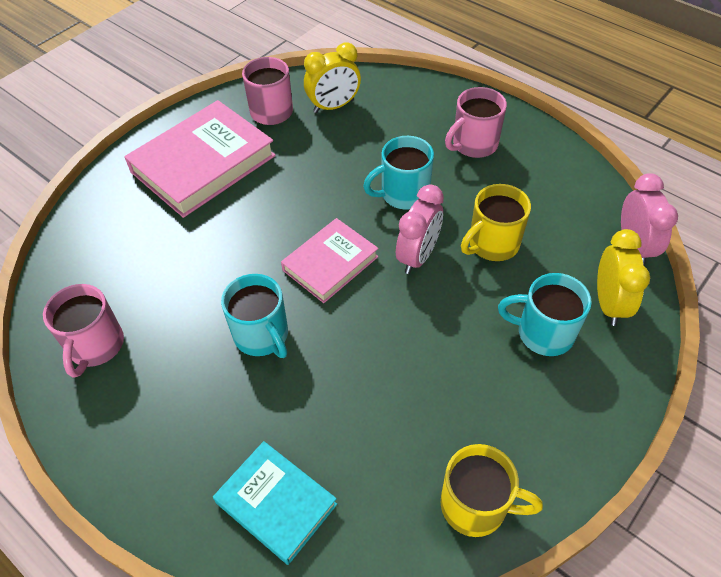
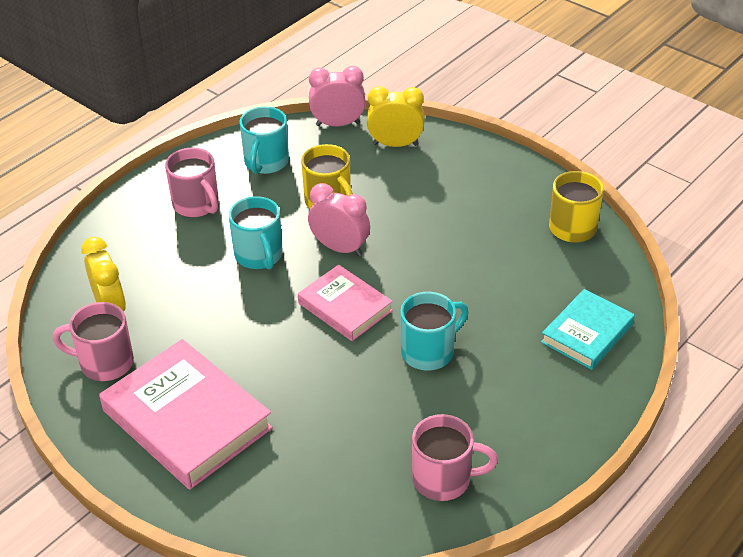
camera: 90 degrees left, 10 degrees down
turquoise mug [498,273,592,356] -> turquoise mug moved to [240,106,289,174]

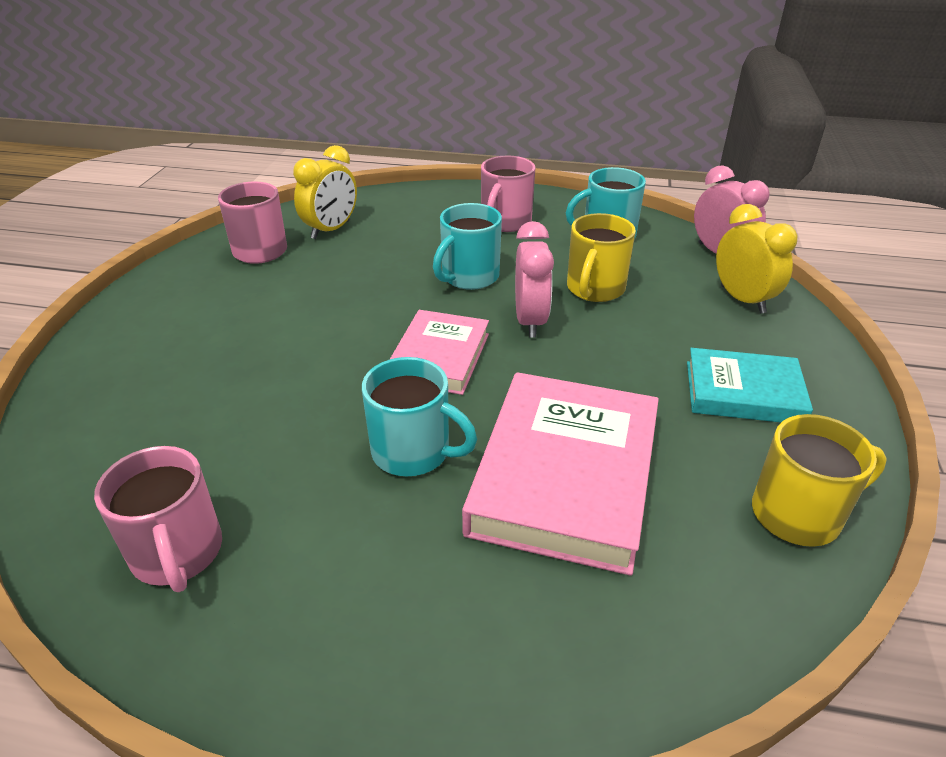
camera: 60 degrees right, 5 degrees down
pink book [99,339,273,490] -> pink book moved to [462,372,659,576]
turquoise book [541,289,635,370] -> turquoise book moved to [687,348,813,422]

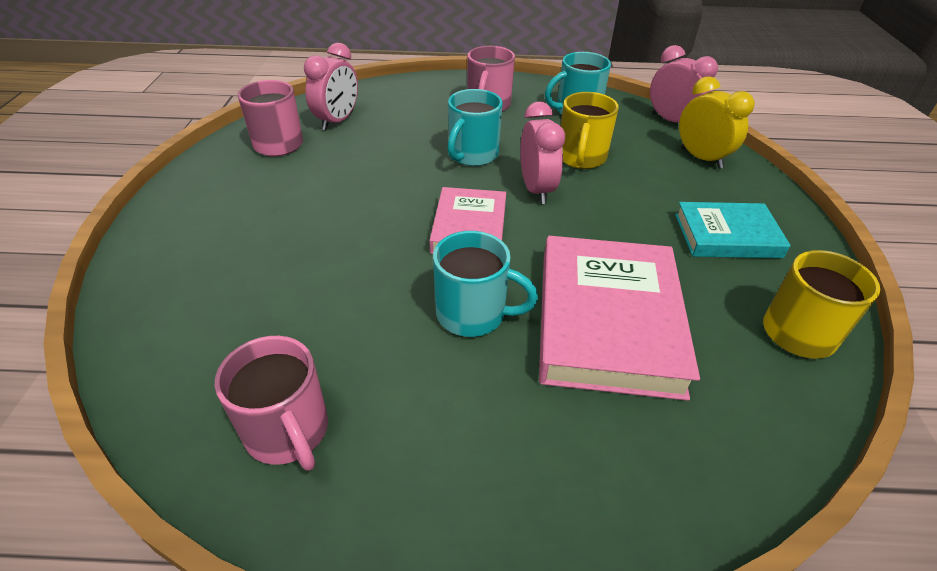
camera: 10 degrees left, 5 degrees up
yellow clock [293,145,357,239] -> pink clock [304,43,358,130]

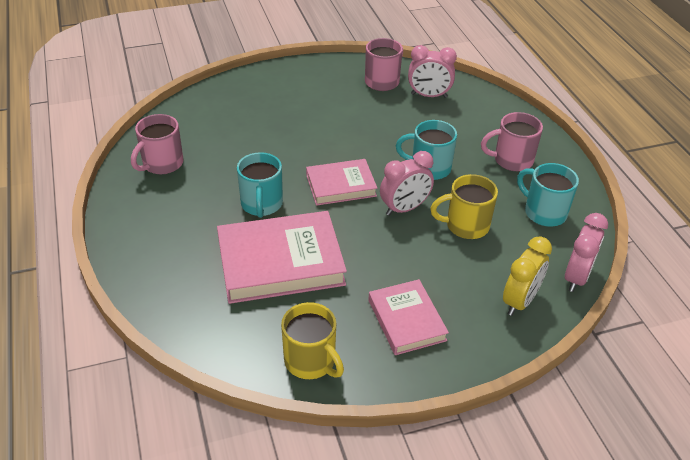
camera: 70 degrees right, 0 degrees up
turquoise book [675,202,791,258] -> pink book [368,279,449,355]

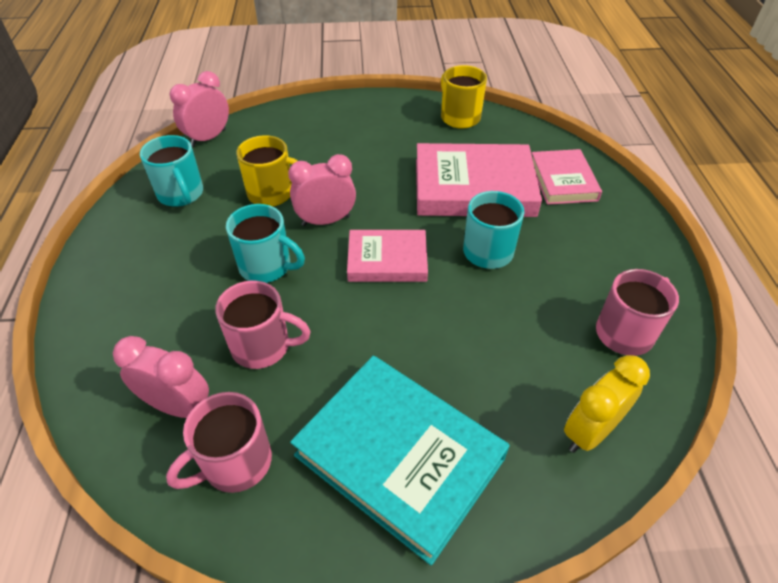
camera: 165 degrees left, 5 degrees up
pink book [368,279,449,355] -> pink book moved to [532,149,602,205]
pink mug [481,112,543,171] -> pink mug moved to [215,281,311,369]
yellow clock [503,236,552,316] -> yellow clock moved to [564,355,650,453]
none -> turquoise book [290,356,510,565]

